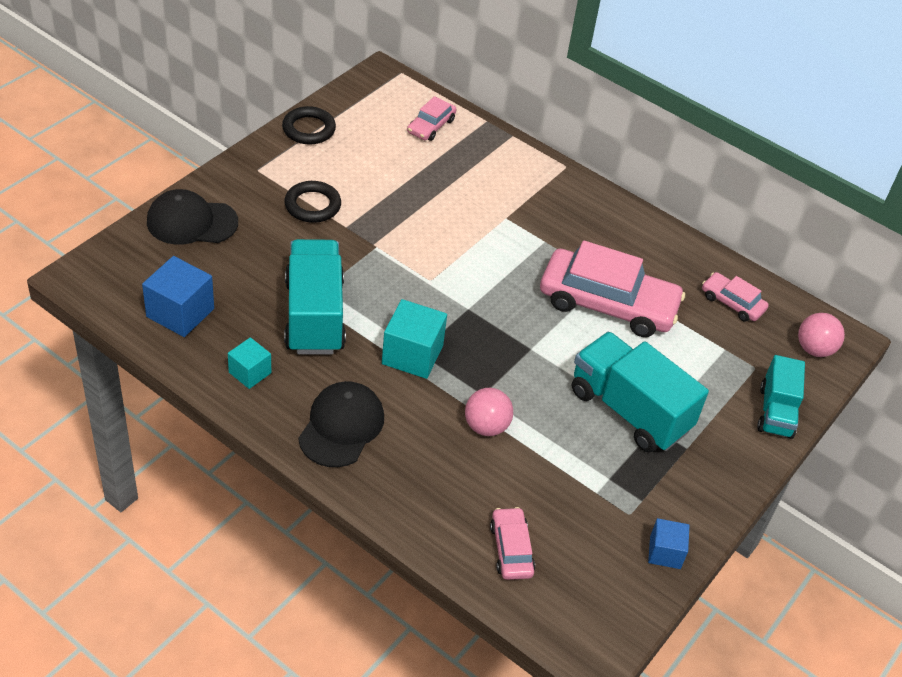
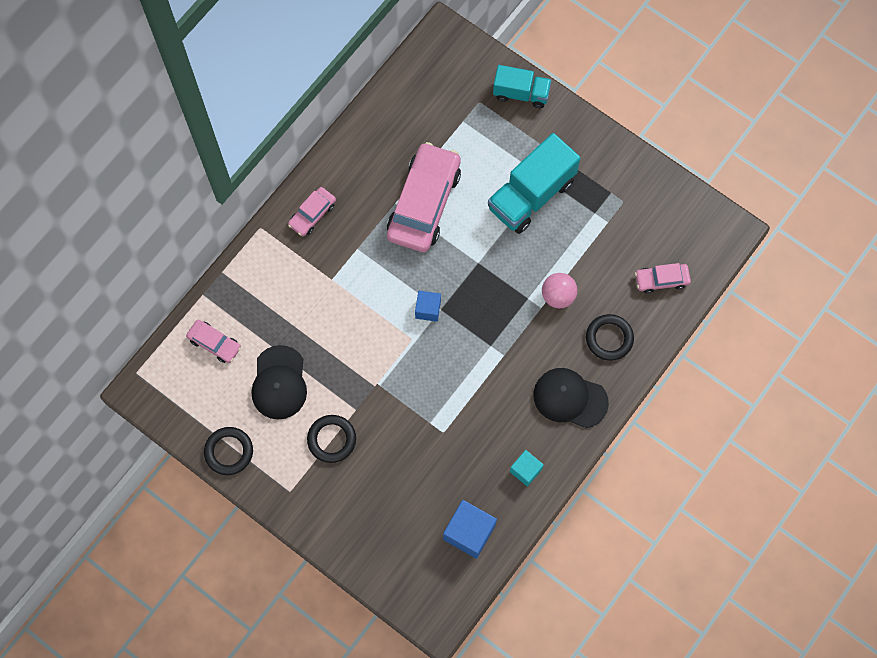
camera: 85 degrees left, 25 degrees up
black cap [147,189,238,245] -> black cap moved to [251,345,307,420]
turquoise truck [284,239,346,354] -> none
turquoise cube [382,299,447,379] -> none
blue cube [648,518,690,569] -> blue cube moved to [415,291,441,322]
pink car [702,272,769,322] -> pink car moved to [288,187,336,236]
pink ball [798,313,845,357] -> none
none -> black ring [586,314,634,361]

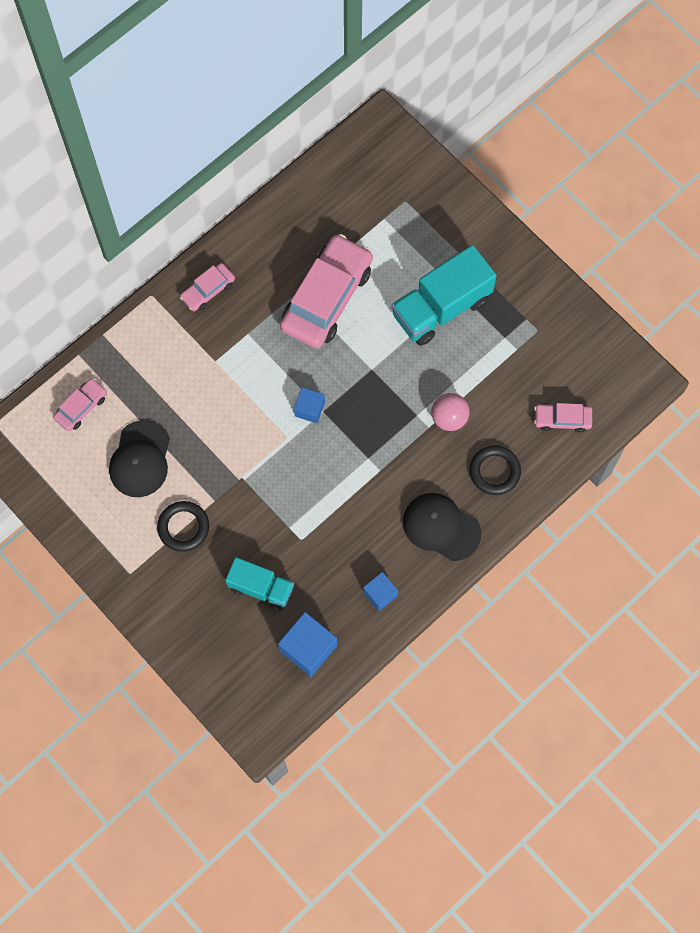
camera: 10 degrees right, 0 degrees up
pink car [186,320,241,363] -> pink car turned 90 degrees counterclockwise [53,378,107,431]
black ring [204,427,253,475] -> none
turquoise truck [493,65,552,108] -> turquoise truck moved to [225,557,294,610]
turquoise cube [510,450,544,487] -> blue cube [363,572,398,611]

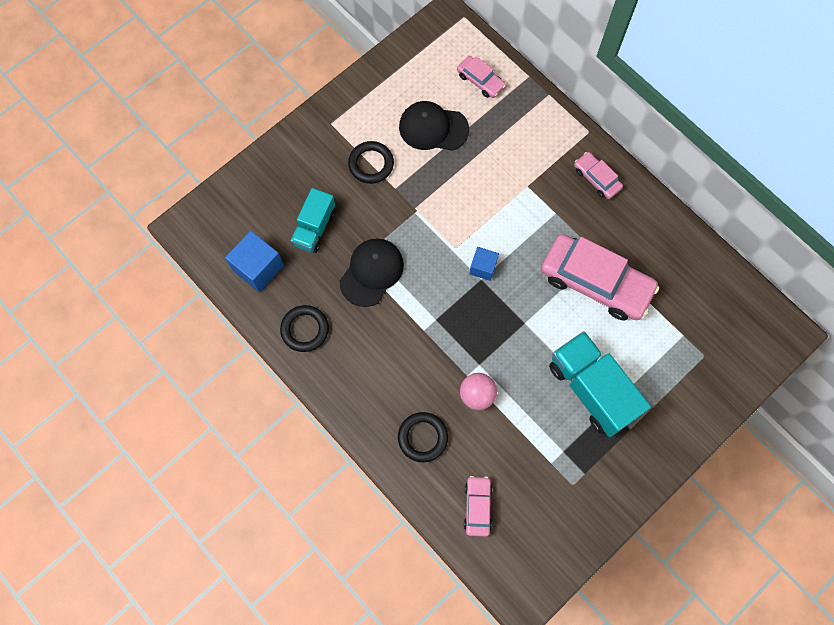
camera: 90 degrees right, 0 degrees up
blue cube [363,572,398,611] -> black ring [280,305,329,352]
black cap [403,493,481,561] -> black cap moved to [340,238,404,307]

